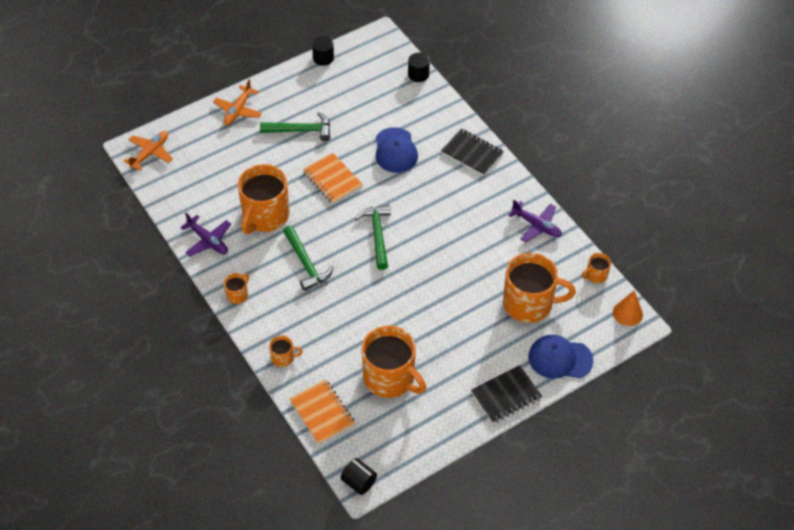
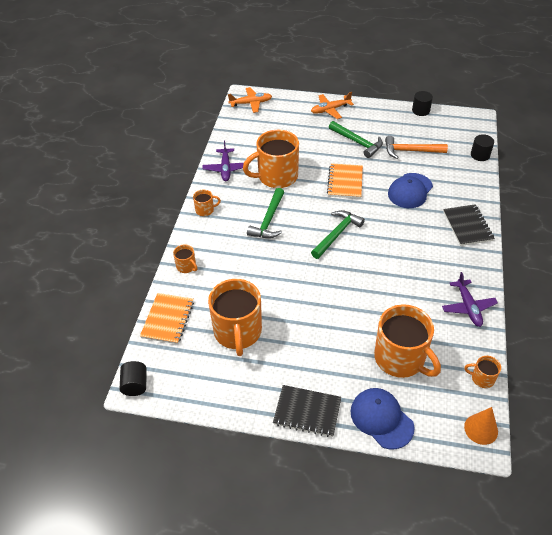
camera: 45 degrees right, 5 degrees down
none -> orange hammer [385,136,448,159]

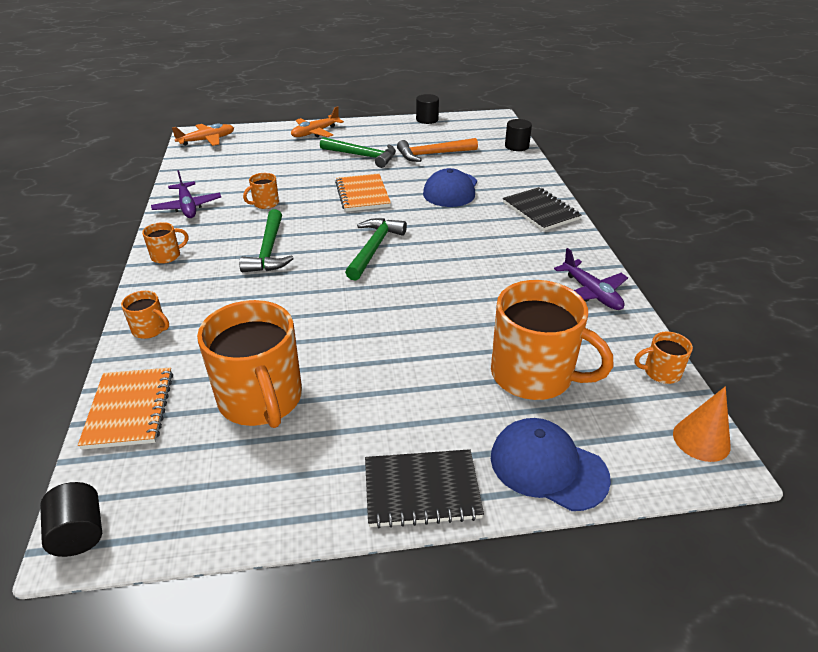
camera: 20 degrees left, 10 degrees down
orange mug [243,130,299,188] -> orange mug [243,173,279,209], size x0.45

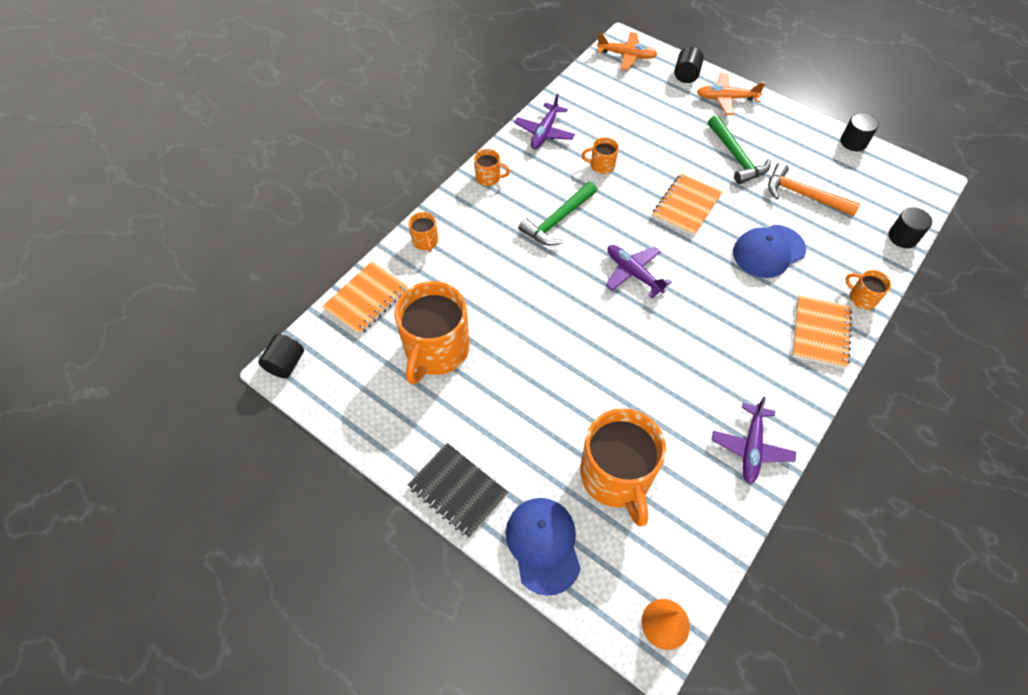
camera: 45 degrees right, 20 degrees up
green hammer [345,218,407,281] -> purple plane [606,245,672,298]
black notebook [503,187,581,231] -> orange notebook [793,295,852,369]
orange mug [634,332,693,384] -> orange mug moved to [845,270,891,310]
none -> black cylinder [674,47,704,83]

